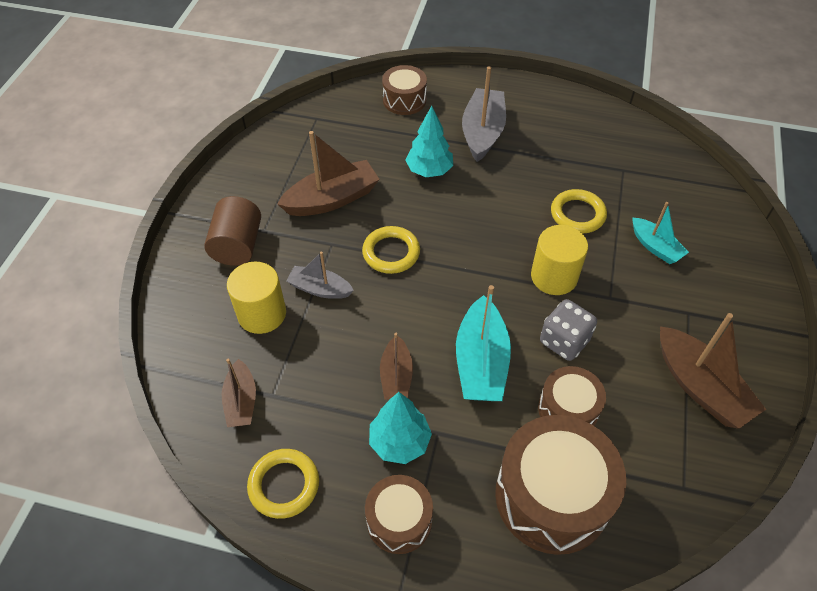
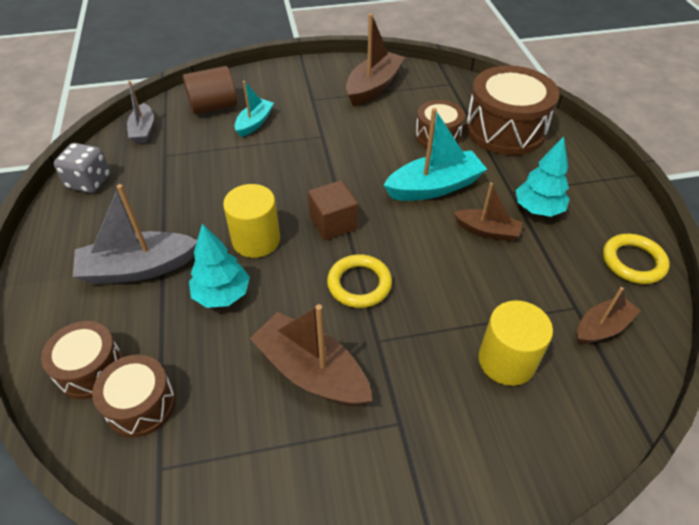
camera: 115 degrees left, 5 degrees down
brown cylinder [204,196,261,266] -> brown cylinder moved to [183,66,237,114]
grey boat [286,252,354,299] -> grey boat moved to [127,81,154,143]
brown drum [365,475,433,554] -> brown drum moved to [92,355,176,437]
brown boat [380,333,413,400] -> brown boat turned 45 degrees clockwise [454,183,523,241]
yellow cylinder [531,225,588,295] -> yellow cylinder moved to [223,184,280,258]
grey dice [540,299,597,361] -> grey dice moved to [54,143,110,193]
yellow ring [551,189,607,234] -> none
none -> brown cube [308,180,358,240]

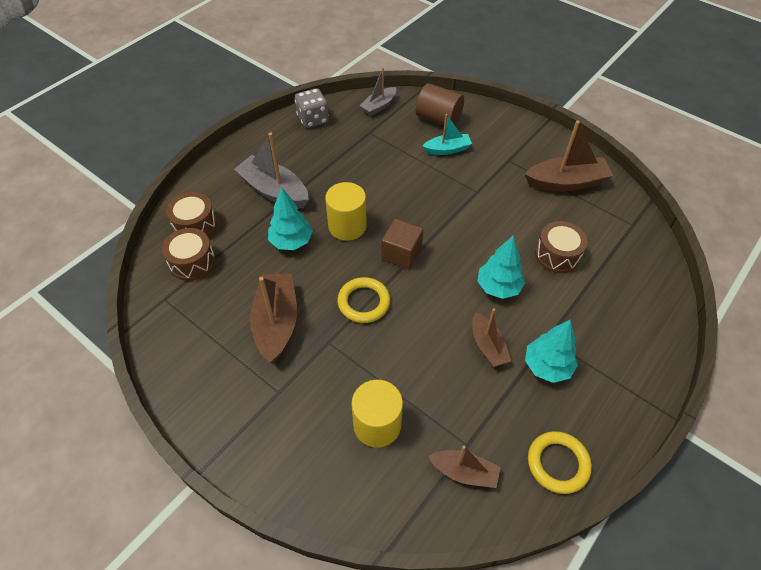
camera: 50 degrees right, 5 degrees up
turquoise boat [383,108,487,201] -> turquoise tree [477,235,525,299]
brown drum [466,66,559,155] -> none

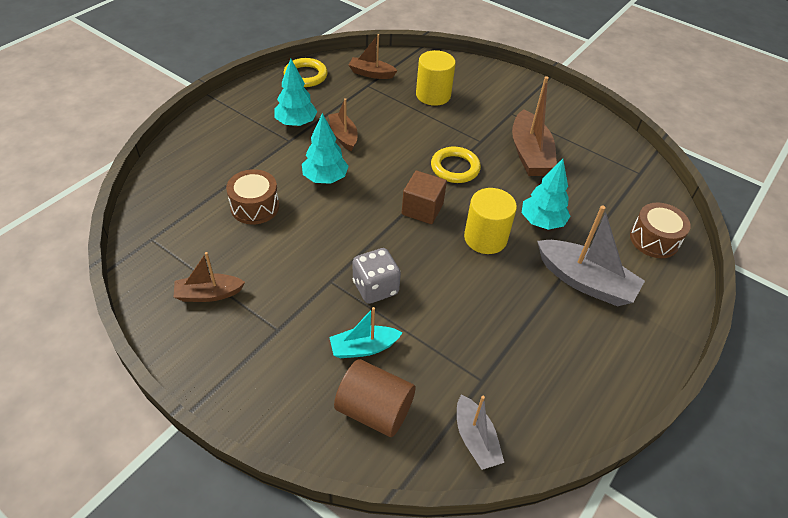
camera: 175 degrees right, 5 degrees down
brown drum [162,228,215,281] -> none
grey dice [295,88,329,128] -> grey dice moved to [353,248,401,304]
grey boat [359,67,396,116] -> grey boat turned 120 degrees clockwise [457,395,504,470]
brown boat [525,120,613,192] -> brown boat [174,252,245,302], size x0.60

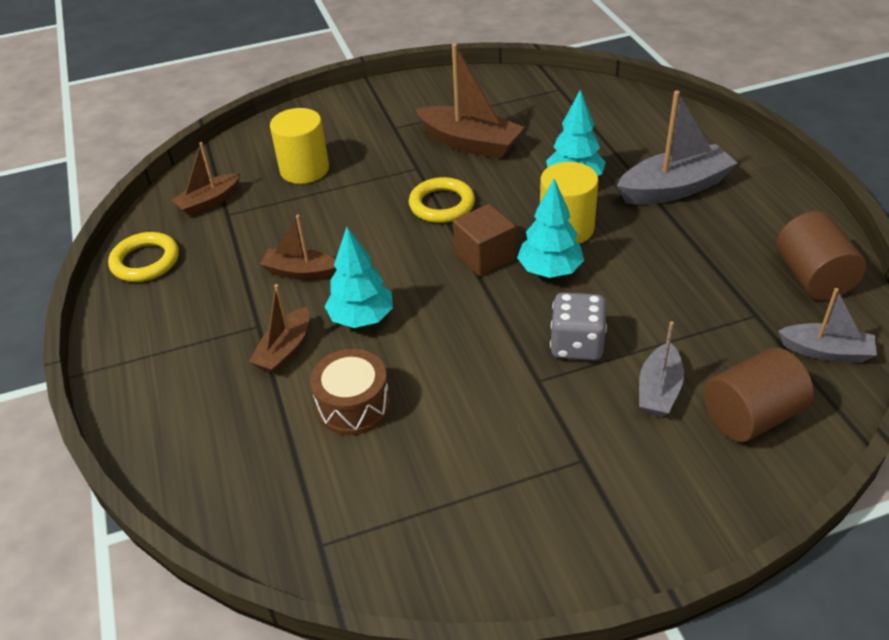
camera: 50 degrees left, 5 degrees down
brown boat [174,252,245,302] -> brown boat moved to [249,284,309,374]
turquoise tree [274,59,317,127] -> turquoise tree moved to [517,179,584,278]
turquoise boat [329,307,403,358] -> grey boat [639,321,684,417]
brown drum [630,202,691,258] -> none
none -> brown cylinder [776,211,867,300]

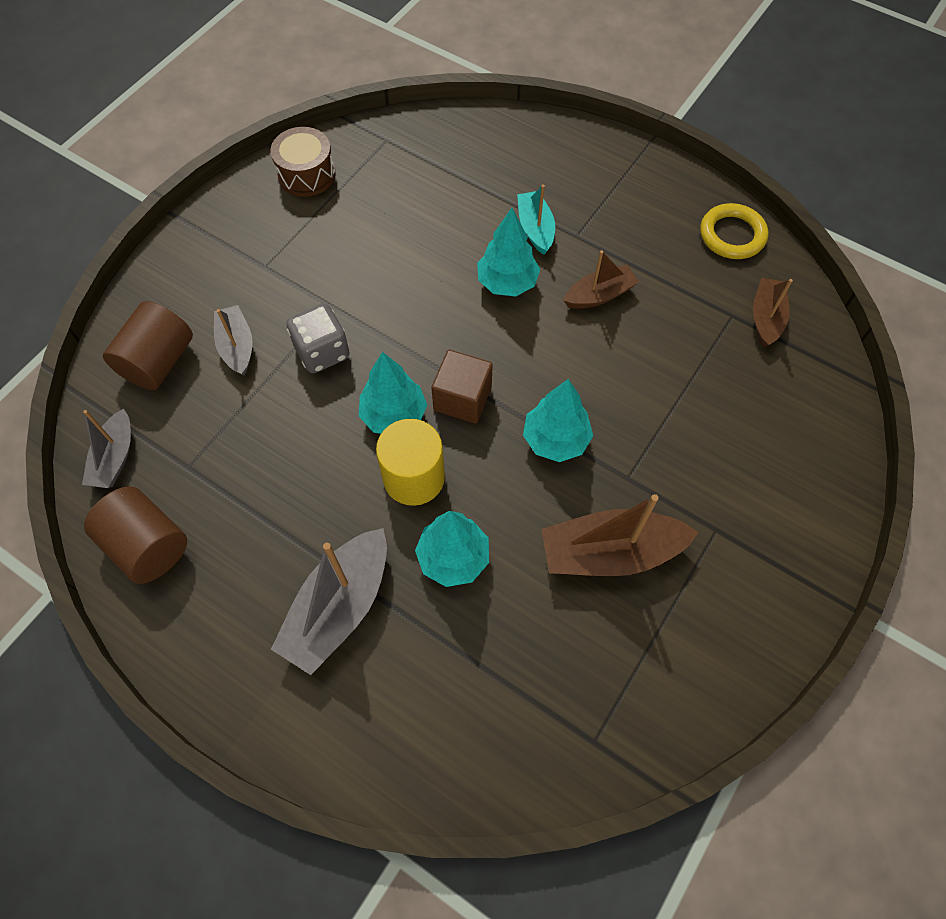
camera: 140 degrees right, 20 degrees up
brown boat [249,284,309,374] -> turquoise boat [517,184,555,255]
yellow cylinder [270,108,329,184] -> none
brown drum [310,349,390,435] -> brown drum moved to [271,127,335,197]
yellow ring [409,177,475,223] -> turquoise tree [523,379,593,462]
grey boat [778,288,877,363] -> grey boat turned 60 degrees counterclockwise [82,408,131,488]

